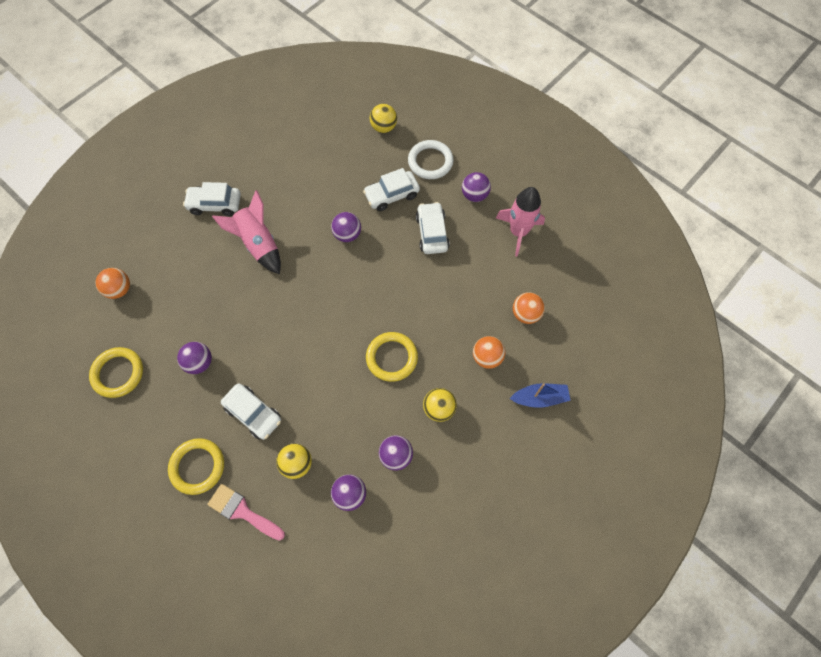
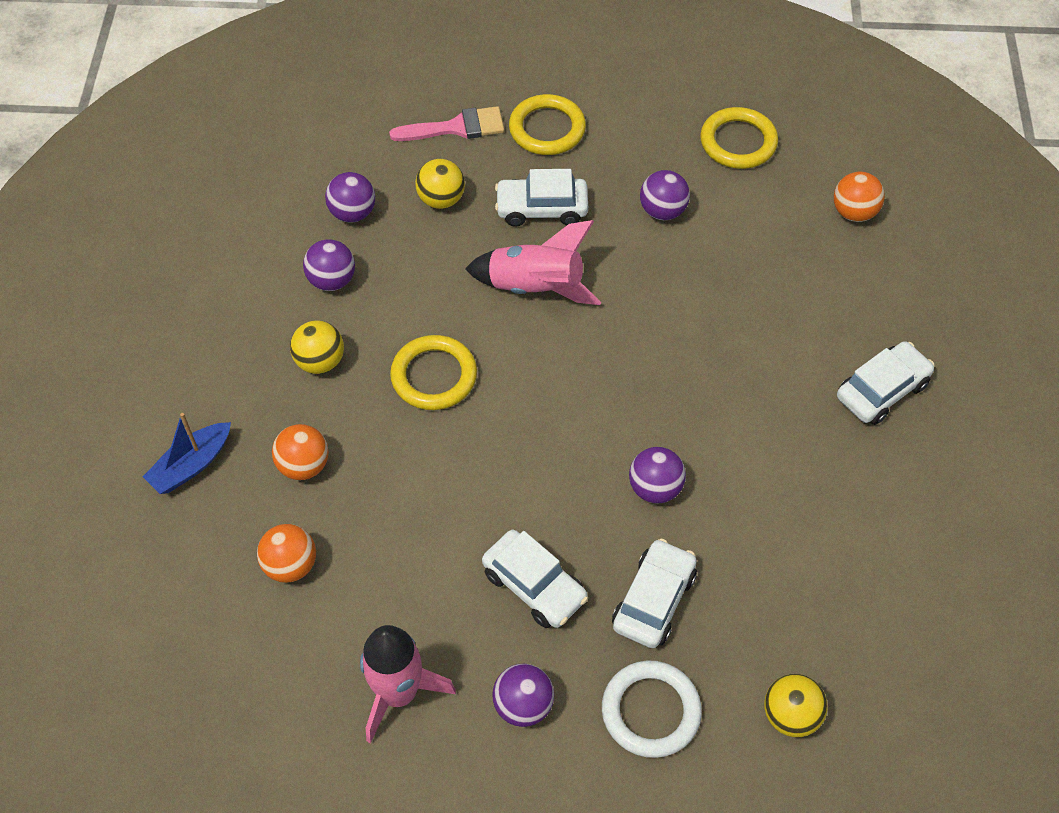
camera: 140 degrees right, 10 degrees down
pink rocket [212,190,281,274] -> pink rocket moved to [465,220,601,305]

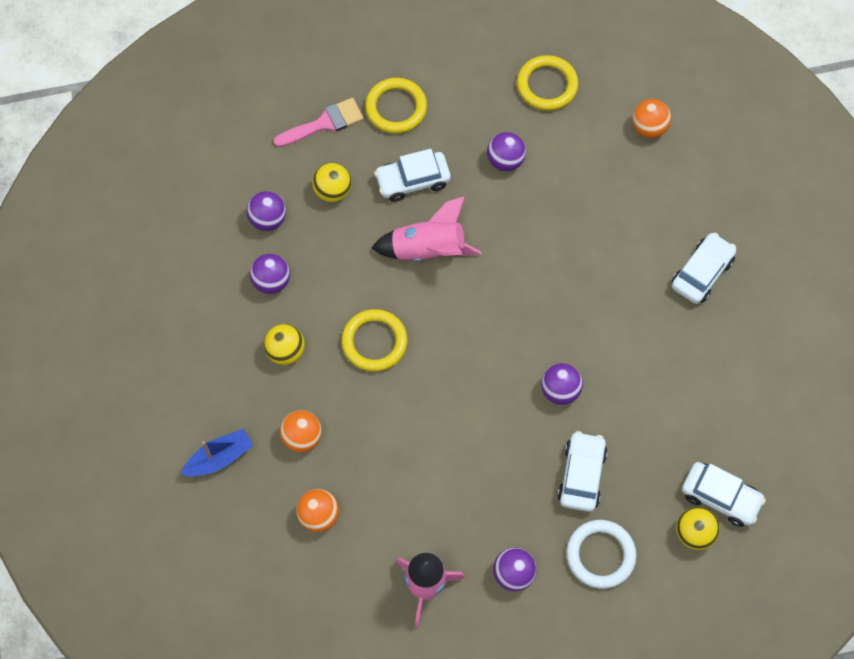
camera: 15 degrees left, 10 degrees up
blue boat [143,413,231,494] -> blue boat turned 150 degrees counterclockwise [181,429,253,477]
white car [482,530,588,628] -> white car moved to [682,462,766,527]

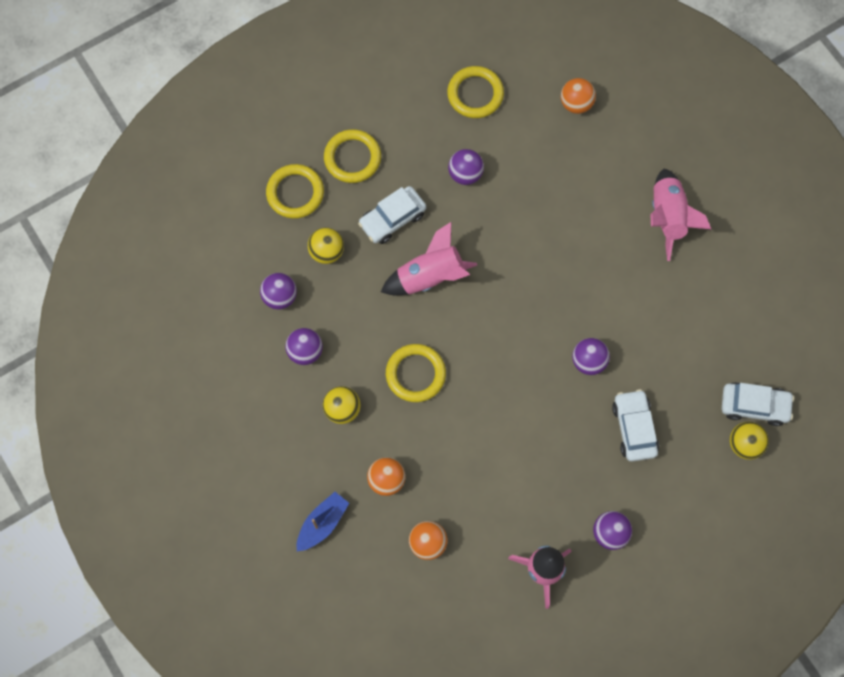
camera: 20 degrees left, 5 degrees up
pink brush [274,98,364,147] -> yellow ring [266,164,324,219]
white ring [566,520,637,589] -> none
white car [671,233,736,304] -> pink rocket [650,168,711,261]

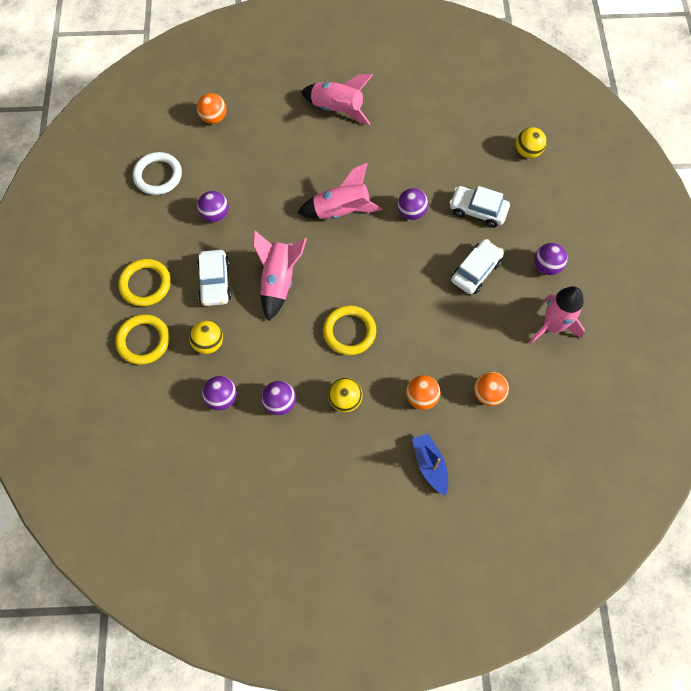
camera: 60 degrees left, 5 degrees down
yellow ring [447,66,504,118] -> white ring [133,152,182,195]
white car [722,382,794,426] -> white car moved to [451,239,504,294]
none -> pink rocket [298,163,383,219]

